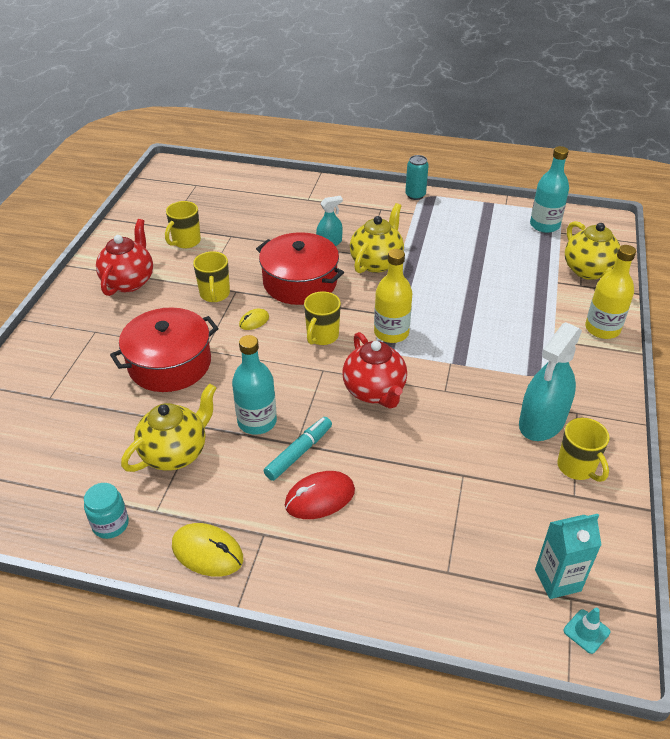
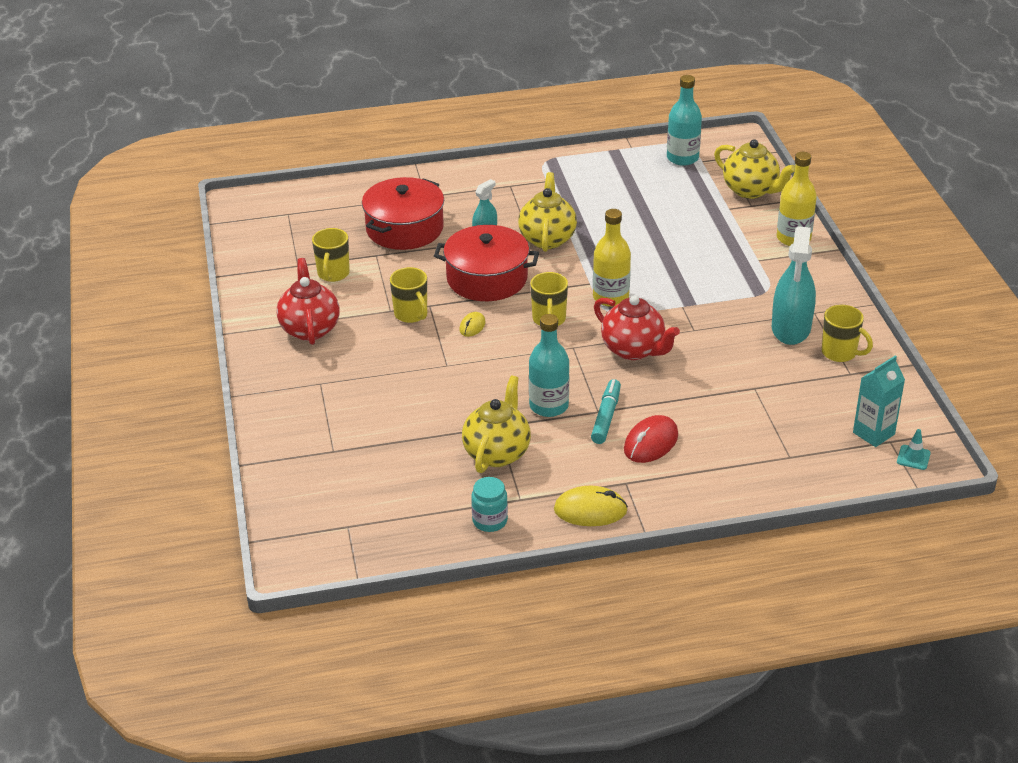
camera: 25 degrees left, 5 degrees down
red pot [110,308,219,392] -> red pot moved to [362,177,444,250]
turquoise can [405,155,429,200] -> none

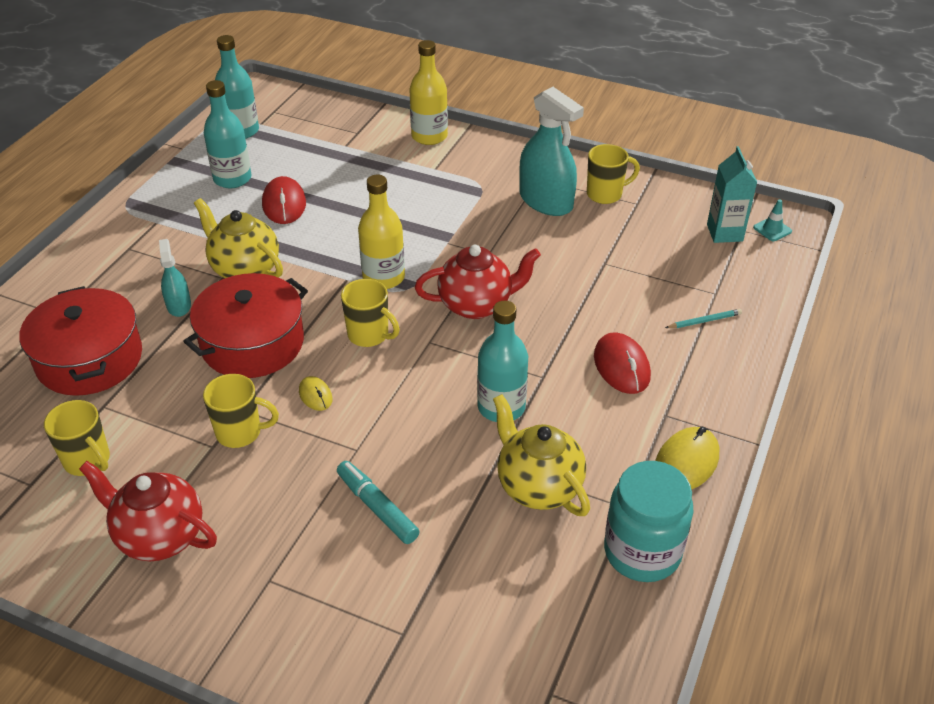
camera: 55 degrees left, 5 degrees up
turquoise jar [471,477,508,532] -> turquoise jar [604,461,693,582], size x1.73
turquoise marker [591,379,621,444] -> turquoise marker moved to [337,461,420,544]
yellow teapot [714,139,795,199] -> none
none -> turquoise bottle [204,80,251,188]
none -> red mouse [262,176,306,224]
none -> turquoise pencil [665,309,742,328]

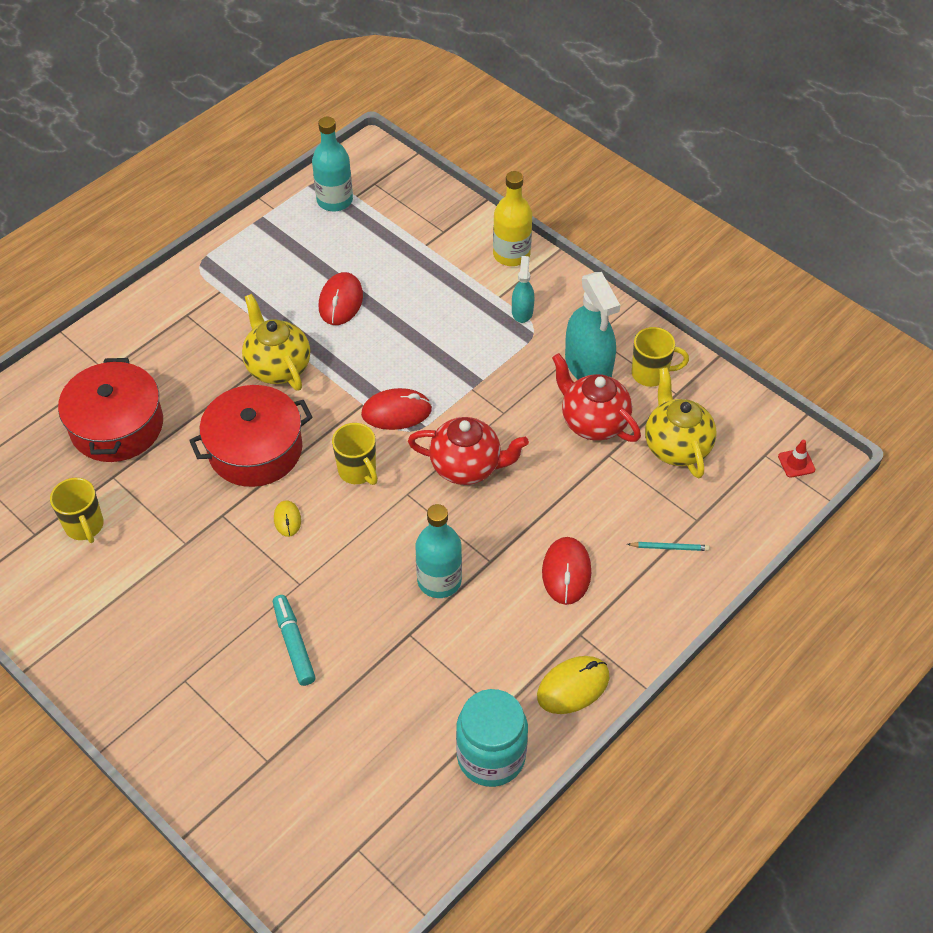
camera: 20 degrees right, 10 degrees up
red teapot [79,461,217,561] -> red teapot moved to [552,353,641,442]
turquoise spray bottle [159,239,191,317] -> turquoise spray bottle moved to [512,256,534,323]
yellow mug [203,374,279,448] -> none
turquoise bottle [204,80,251,188] -> none
yellow bottle [358,175,405,289] -> red mouse [361,388,432,430]
yellow teapot [493,394,590,516] -> yellow teapot moved to [645,368,717,478]
turquoise carton [707,146,757,243] -> none
turquoise traffic cone [753,199,792,241] -> red traffic cone [778,440,815,478]

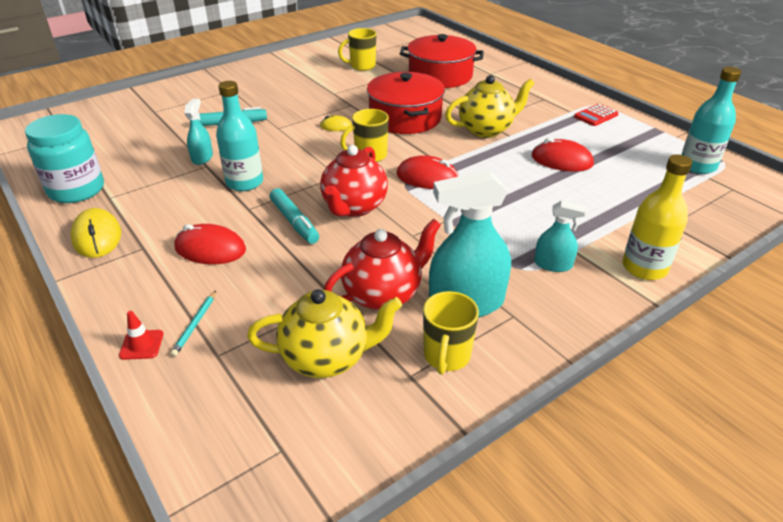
camera: 100 degrees right, 15 degrees down
red mouse [361,388,432,430] -> red mouse turned 75 degrees counterclockwise [396,155,459,189]
red traffic cone [778,440,815,478] -> red traffic cone moved to [119,311,163,360]
none -> turquoise spray bottle [184,99,213,165]
none -> turquoise marker [270,188,319,244]
none -> red calculator [574,104,618,126]

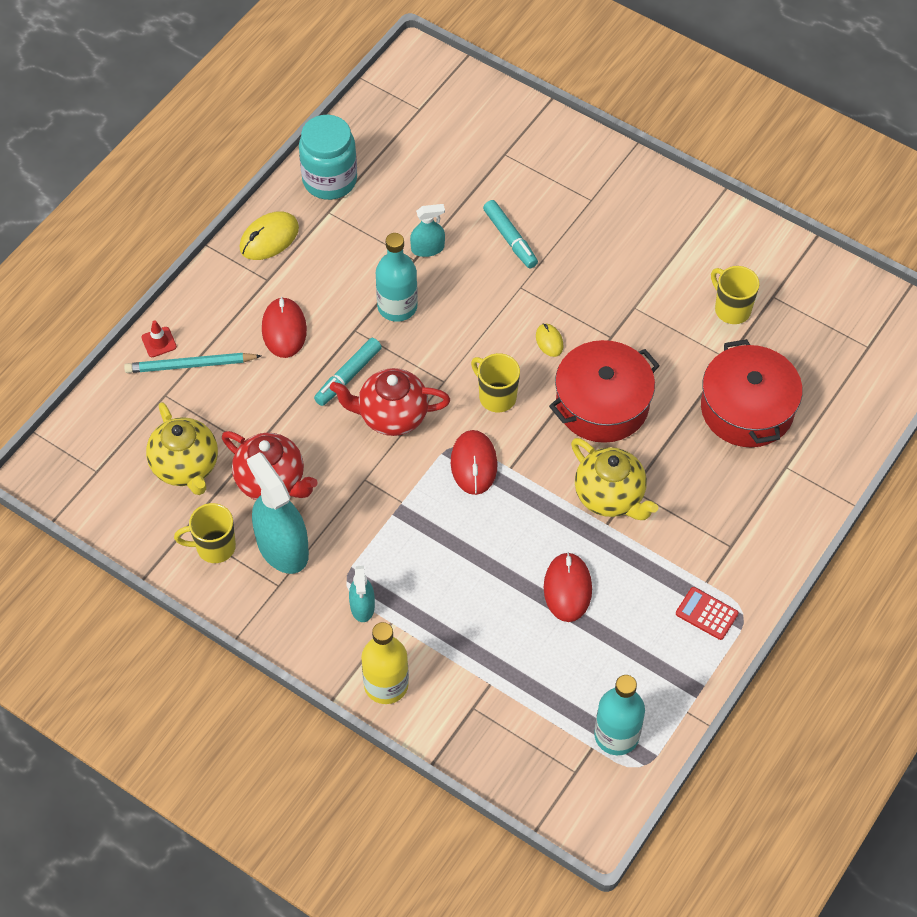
camera: 70 degrees right, 20 degrees up
turquoise pencil [170,291,216,357] -> turquoise pencil [124,353,261,373], size x1.78

